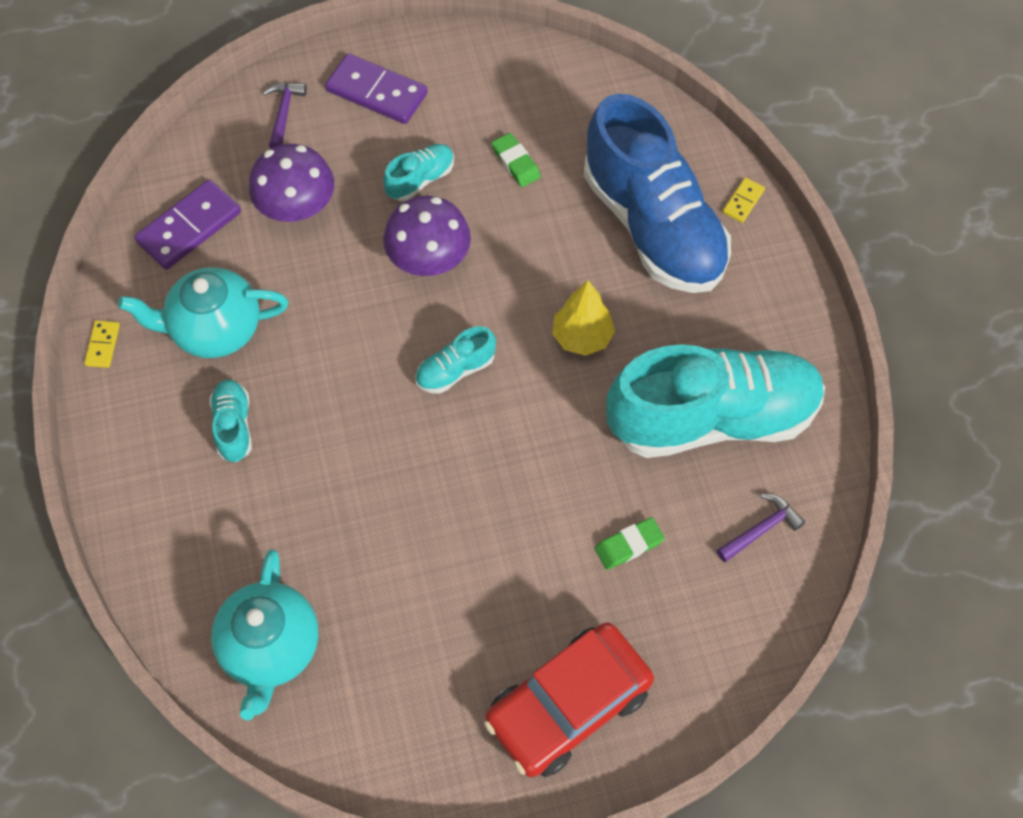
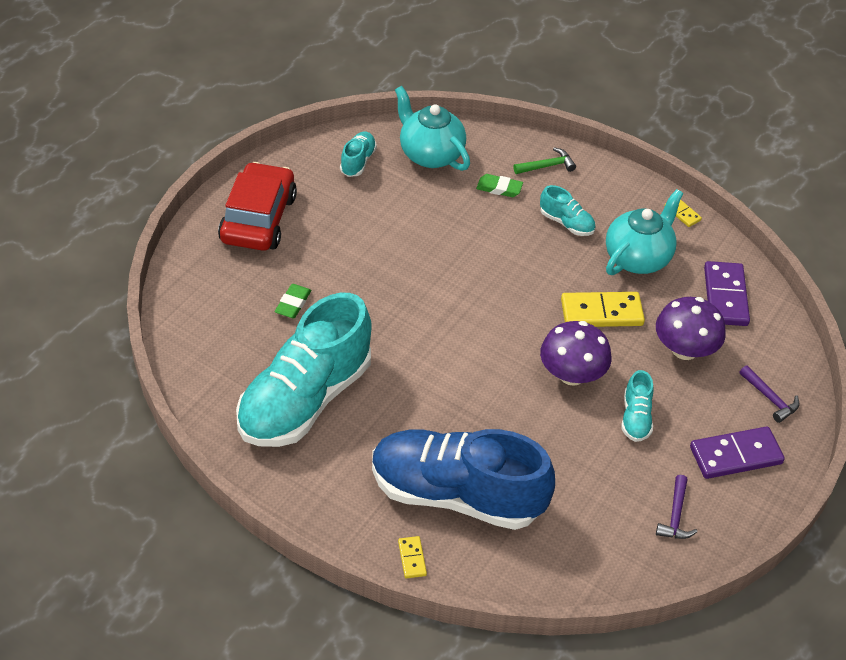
camera: 135 degrees right, 15 degrees down
turquoise shoe [415,326,496,394] -> turquoise shoe moved to [340,131,377,177]
green eraser [491,133,541,187] -> green eraser moved to [476,174,523,197]
yellow tree [552,280,615,356] -> none
purple hammer [716,494,805,562] -> purple hammer moved to [656,475,698,539]
none -> green hammer [513,147,576,174]
none -> yellow domino [561,292,645,327]

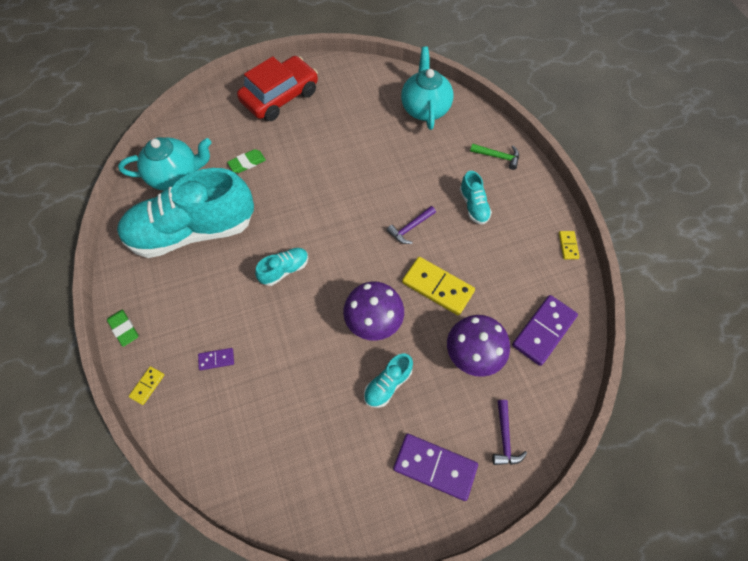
camera: 40 degrees right, 15 degrees up
turquoise shoe [340,131,377,177] -> turquoise shoe moved to [255,248,308,286]
blue shoe [372,429,555,530] -> purple domino [198,348,234,370]
green eraser [476,174,523,197] -> green eraser moved to [107,309,138,347]
turquoise teapot [606,189,684,275] -> turquoise teapot moved to [118,137,212,190]
purple hammer [656,475,698,539] -> purple hammer moved to [387,206,436,244]

